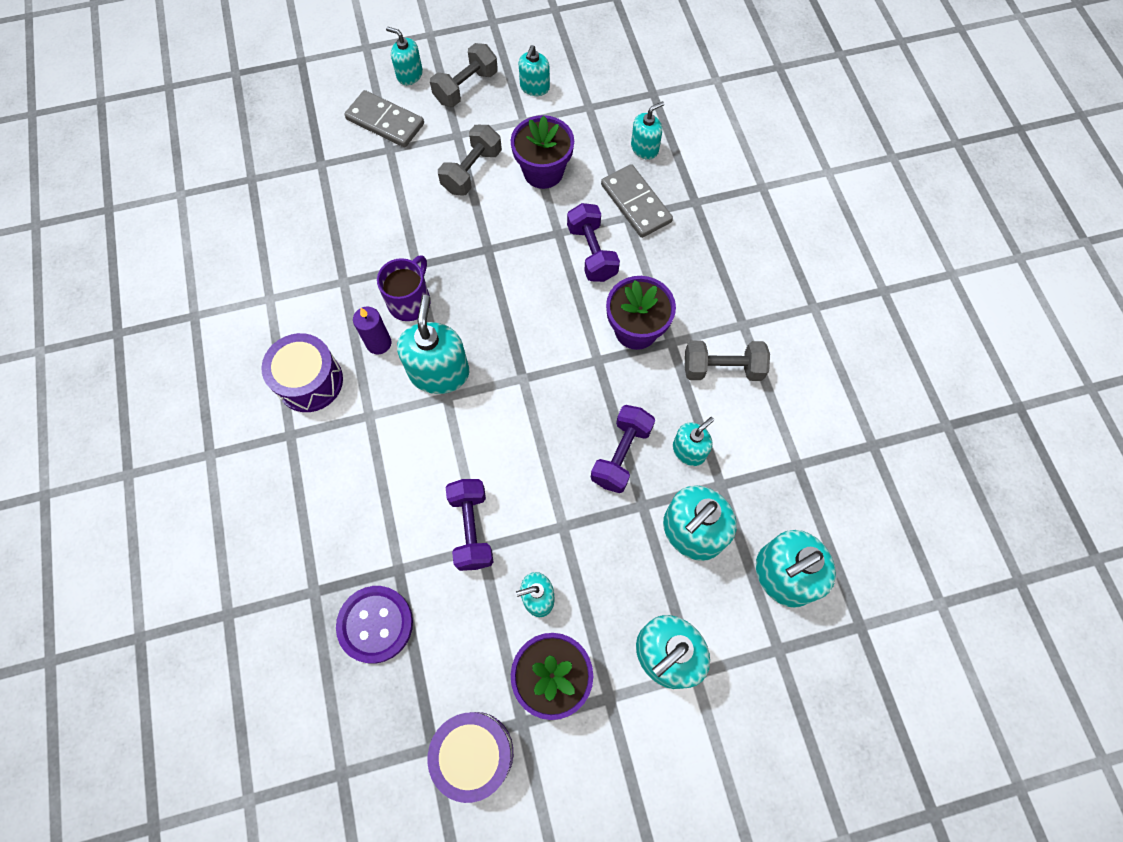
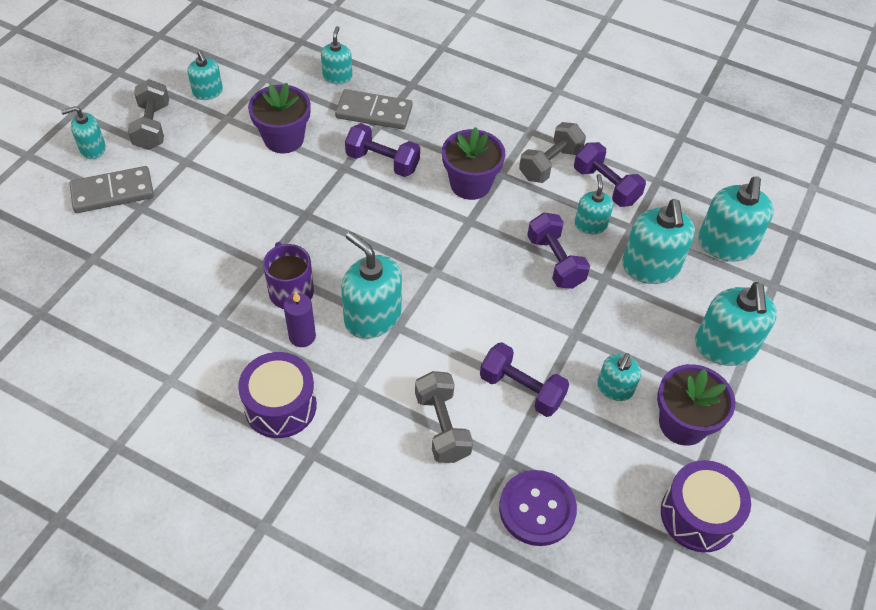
camera: 50 degrees left, 15 degrees down
grey dumbbell [438,125,502,196] -> grey dumbbell moved to [415,371,473,463]
none -> purple dumbbell [574,142,646,207]

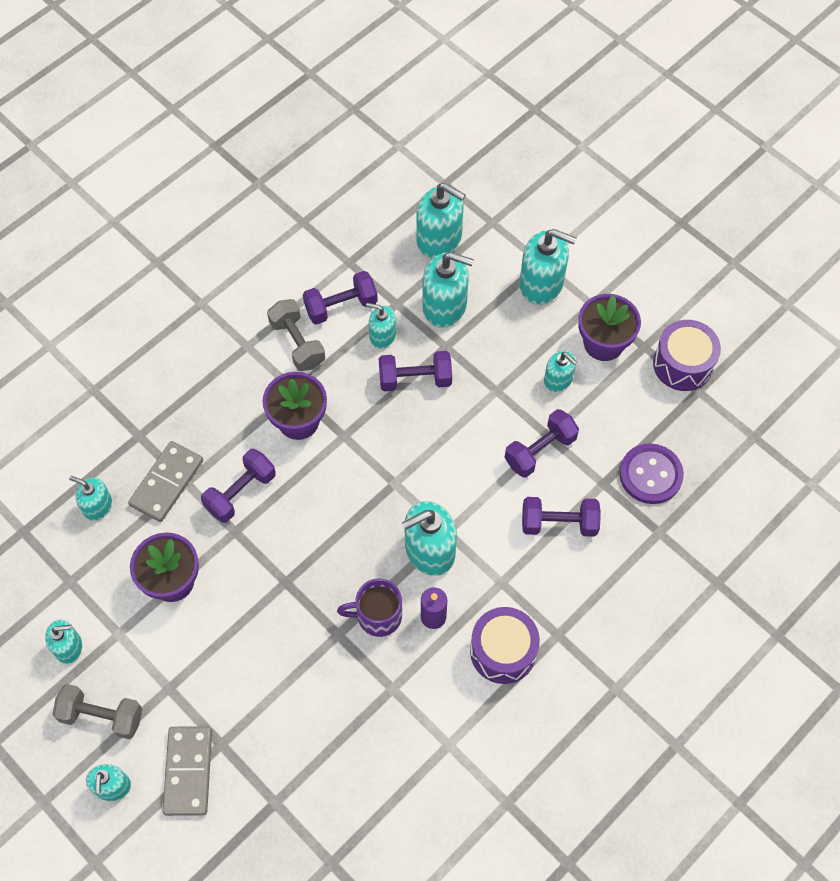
camera: 70 degrees left, 10 degrees up
grey dumbbell [415,371,473,463] -> purple dumbbell [522,497,601,537]

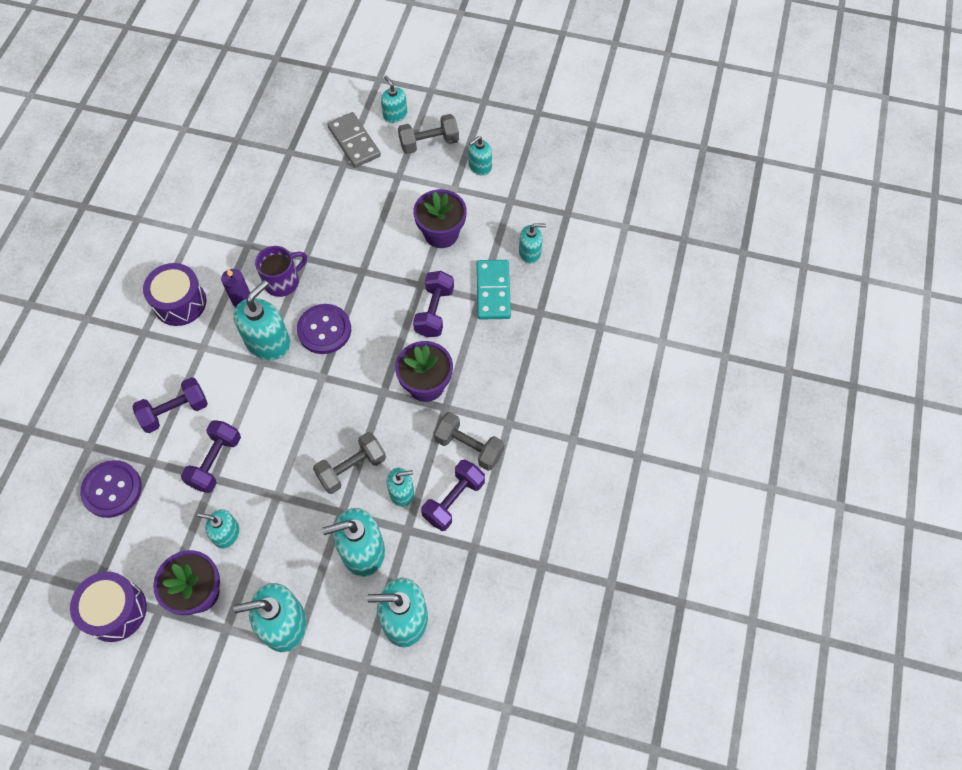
camera: 150 degrees right, 0 degrees up
grey domino [128,441,203,522] -> turquoise domino [476,260,511,320]
purple dumbbell [379,351,452,391] -> grey dumbbell [313,432,386,494]
none -> purple button [297,304,351,354]

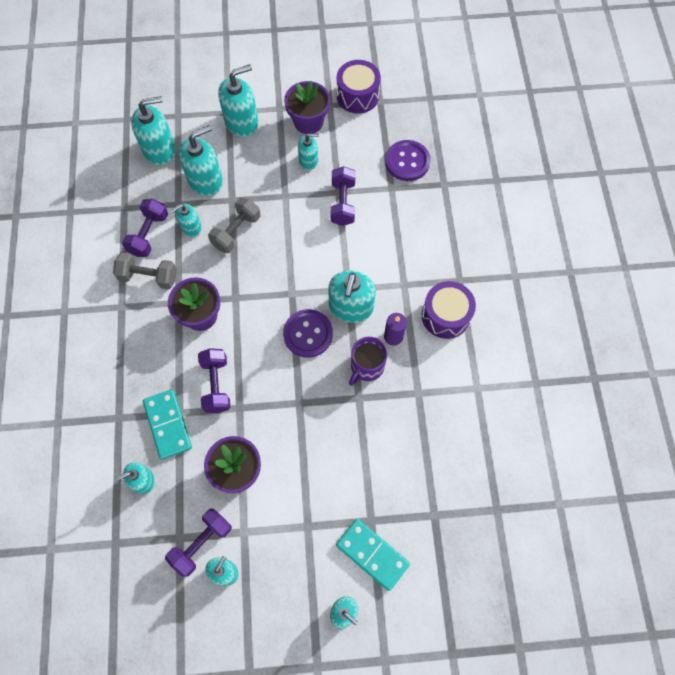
camera: 160 degrees right, 5 degrees up
purple dumbbell [132,377,208,433] -> purple dumbbell moved to [165,508,232,577]
grey domino [327,112,381,168] -> turquoise domino [336,519,410,591]
grey dumbbell [398,114,459,154] -> none

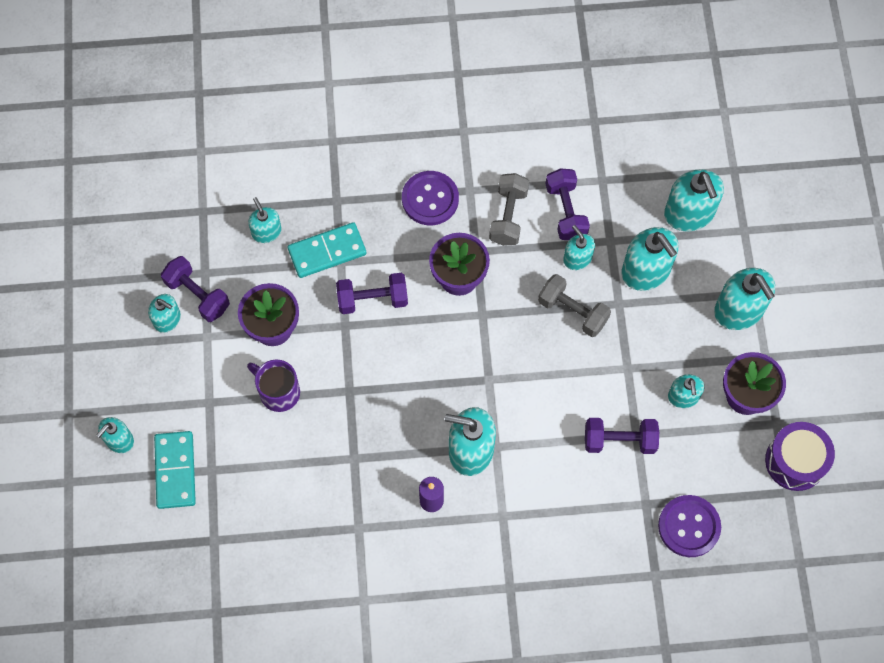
camera: 90 degrees right, 0 degrees up
purple dumbbell [122,199,168,257] -> purple dumbbell turned 60 degrees clockwise [545,168,590,240]
purple button [283,309,333,358] -> purple button moved to [402,171,459,225]
turquoise domino [336,519,410,591] -> turquoise domino turned 45 degrees counterclockwise [154,431,196,509]
purple mug [349,337,387,386] -> purple mug moved to [247,359,300,412]
purple drum [422,281,476,339] -> none

